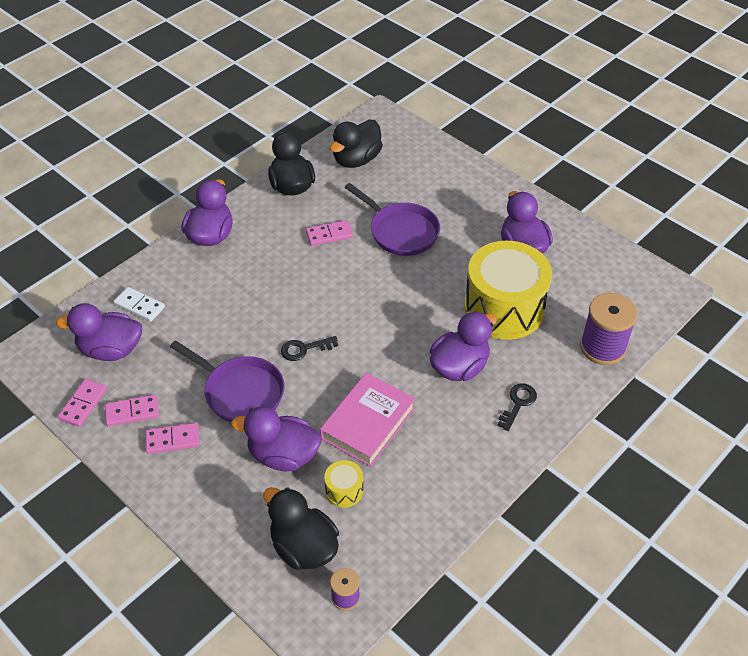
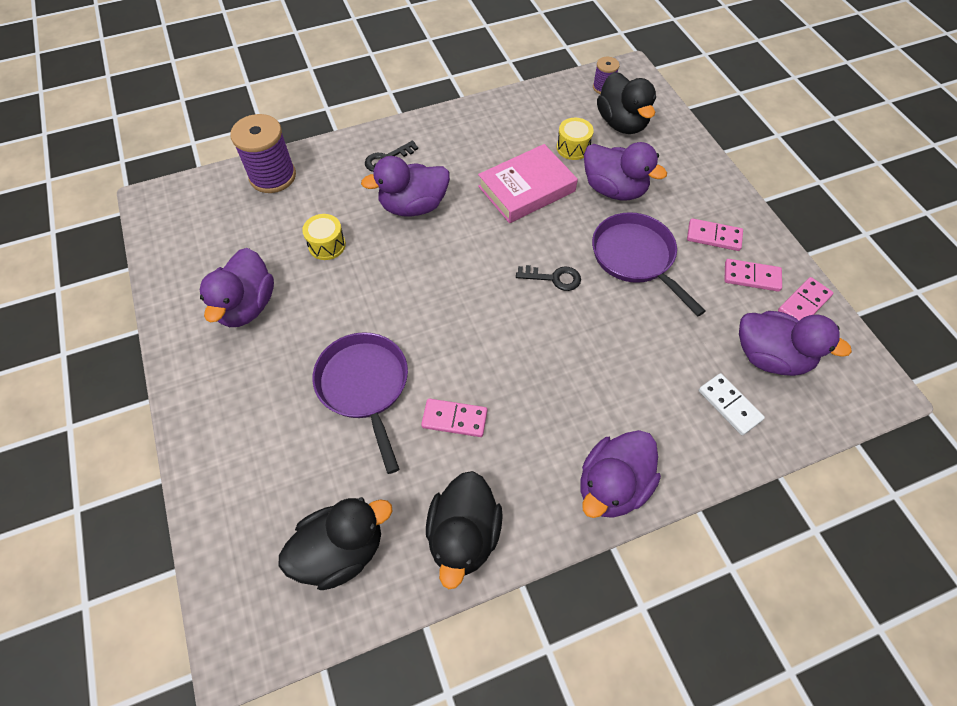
camera: 155 degrees left, 10 degrees up
yellow drum [464,241,552,340] -> yellow drum [302,214,346,260], size x0.41

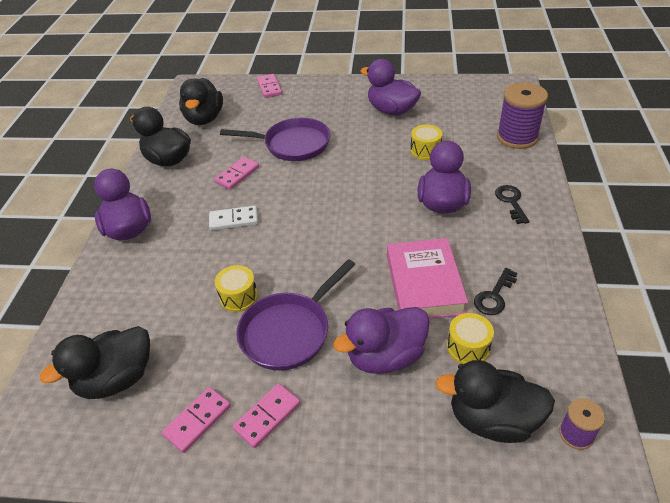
camera: 120 degrees right, 15 degrees down
black key [516,265,581,291] -> black key moved to [474,268,517,315]
purple pan [592,212,706,316] -> purple pan turned 135 degrees clockwise [236,259,356,370]
white domino [699,373,765,435] -> white domino moved to [209,206,258,231]
purple duck [739,311,852,376] -> black duck [40,326,150,399]
pink domino [778,277,834,320] -> pink domino moved to [257,74,282,98]
none -> yellow drum [215,265,258,312]

